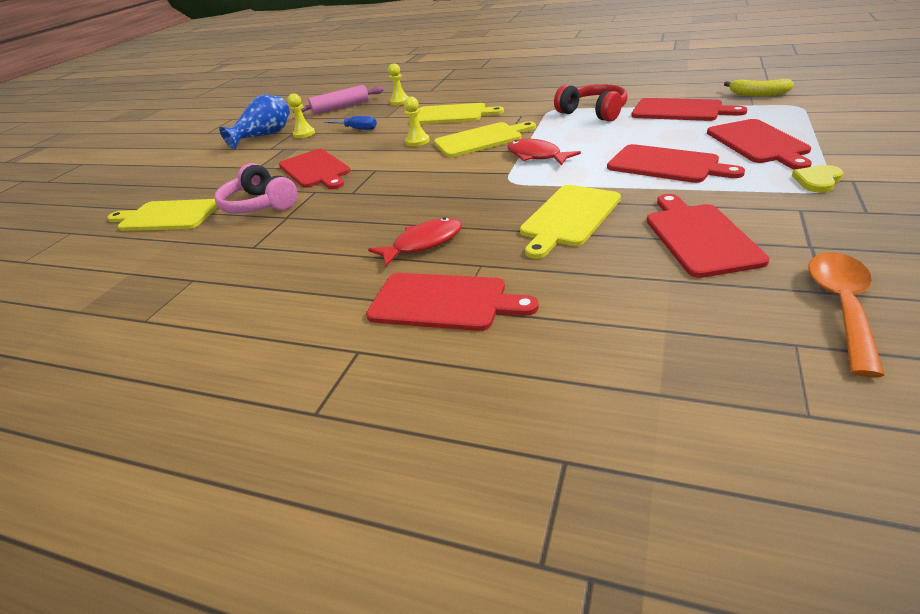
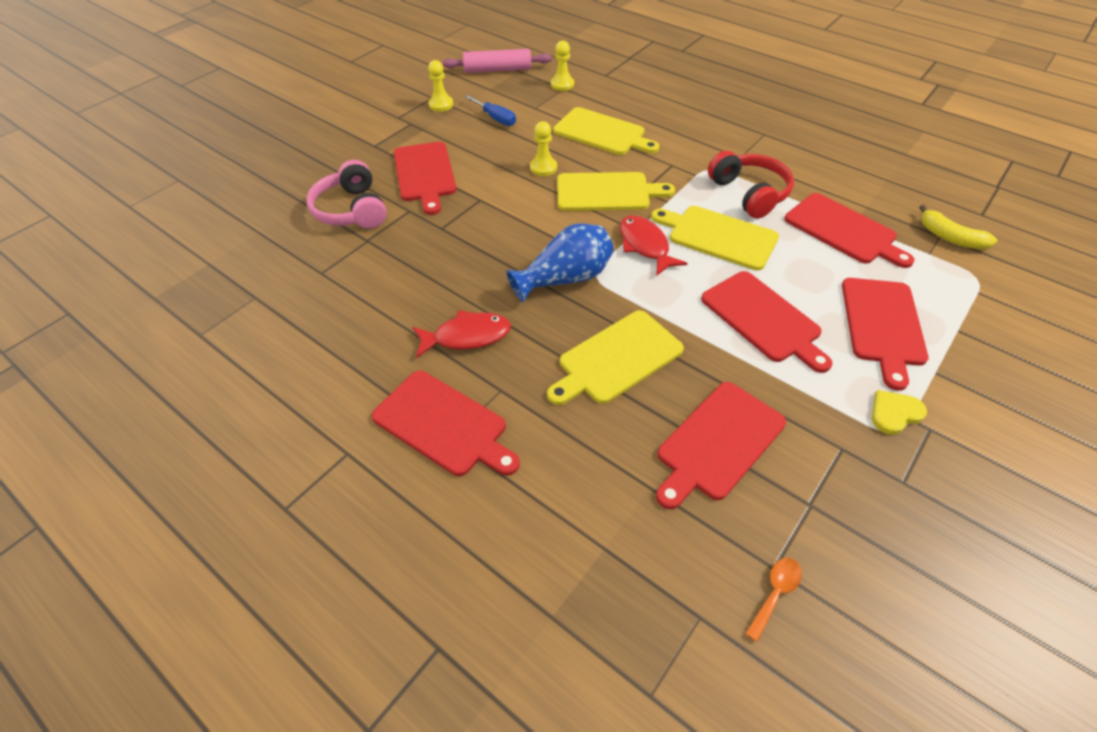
camera: 15 degrees right, 15 degrees up
yellow cutting board [107,199,218,231] -> yellow cutting board moved to [651,206,779,270]
blue vase [219,95,290,149] -> blue vase moved to [506,224,614,303]
red cutting board [647,194,769,278] -> red cutting board turned 150 degrees counterclockwise [656,382,786,509]
orange spoon [808,252,885,377] -> orange spoon [745,558,802,642], size x0.53

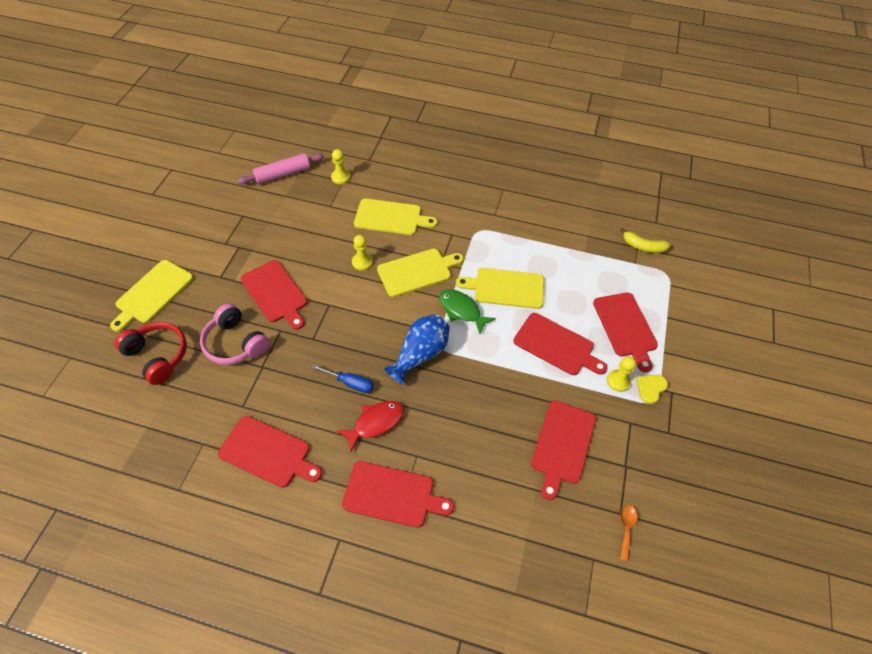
camera: 25 degrees left, 5 degrees up
yellow pawn [428,60,453,112] -> yellow pawn moved to [607,356,636,392]
blue screwdriver [465,95,516,126] -> blue screwdriver moved to [312,365,374,393]
yellow cutting board [547,310,684,405] -> yellow cutting board moved to [110,260,193,332]
red fish [620,215,688,276] -> green fish [439,289,496,334]
red headphones [708,151,794,218] -> red headphones moved to [115,322,187,385]
red cutting board [785,193,915,268] -> red cutting board moved to [218,416,322,488]

